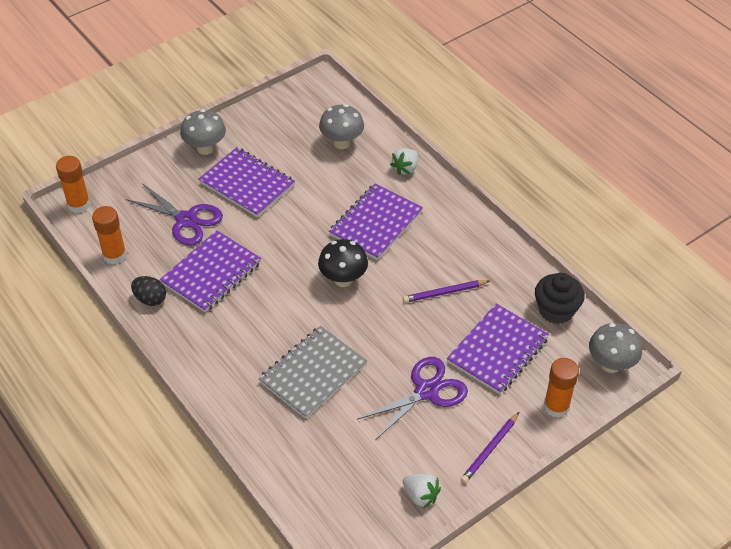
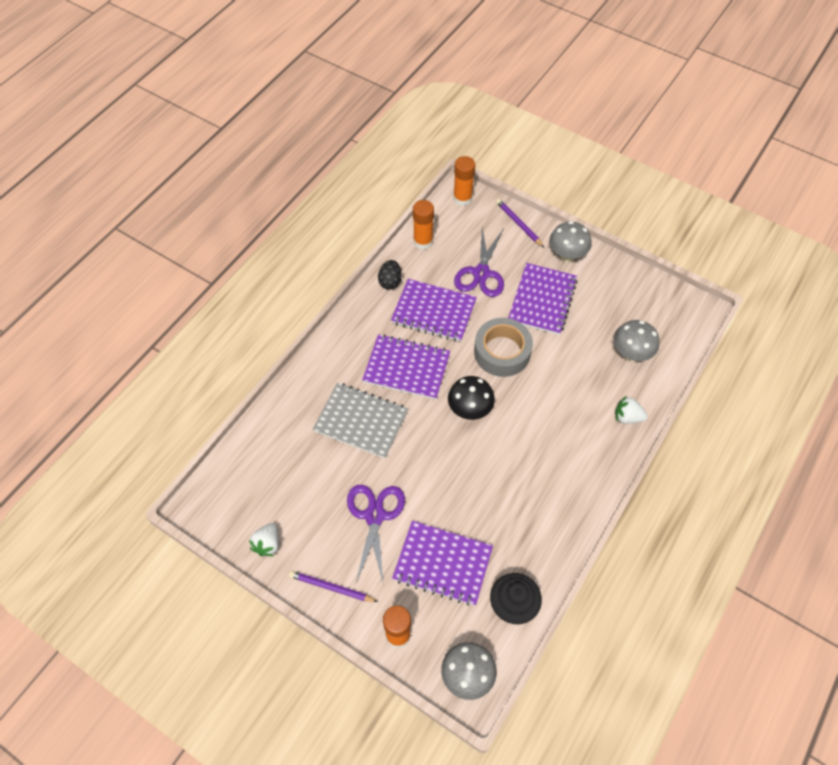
camera: 70 degrees right, 10 degrees up
purple notebook [329,183,423,260] -> purple notebook moved to [362,334,450,400]
purple scissors [357,357,468,440] -> purple scissors turned 120 degrees counterclockwise [347,485,405,586]
purple pencil [403,280,489,303] -> purple pencil moved to [496,199,544,247]
none -> grey tape [474,318,533,377]

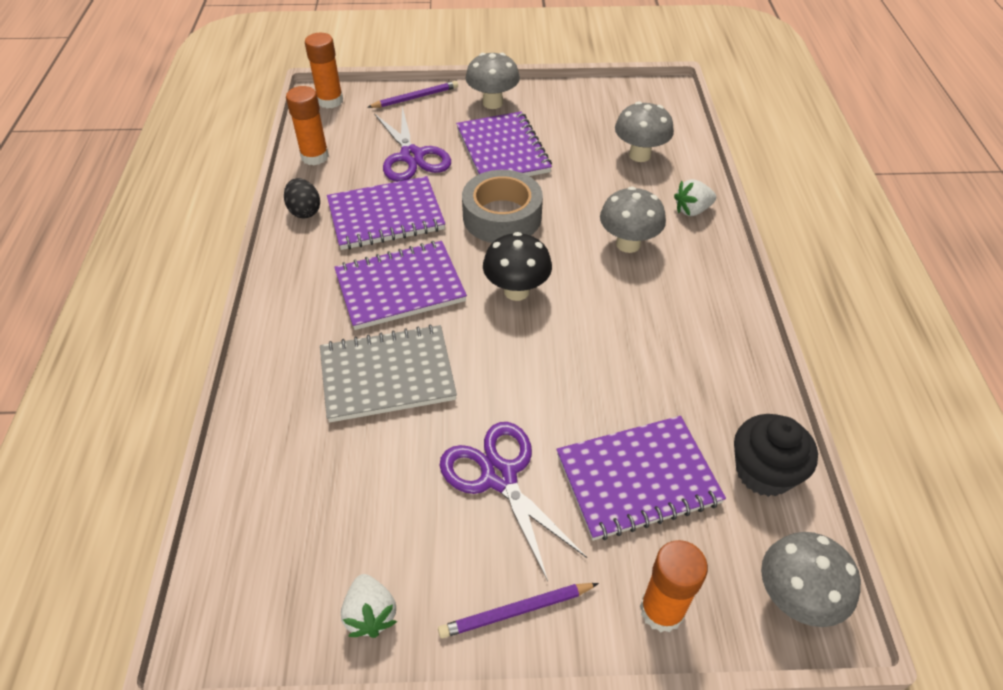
camera: 35 degrees left, 10 degrees down
purple pencil [496,199,544,247] -> purple pencil turned 135 degrees clockwise [367,81,458,108]
none -> grey mushroom [600,186,666,253]

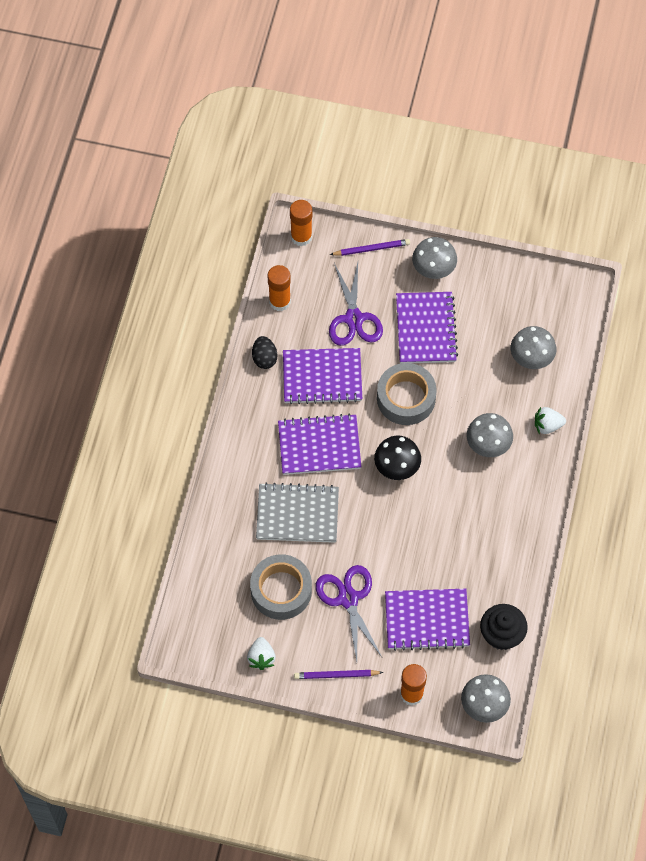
camera: 15 degrees right, 15 degrees up
none -> grey tape [250,554,312,620]

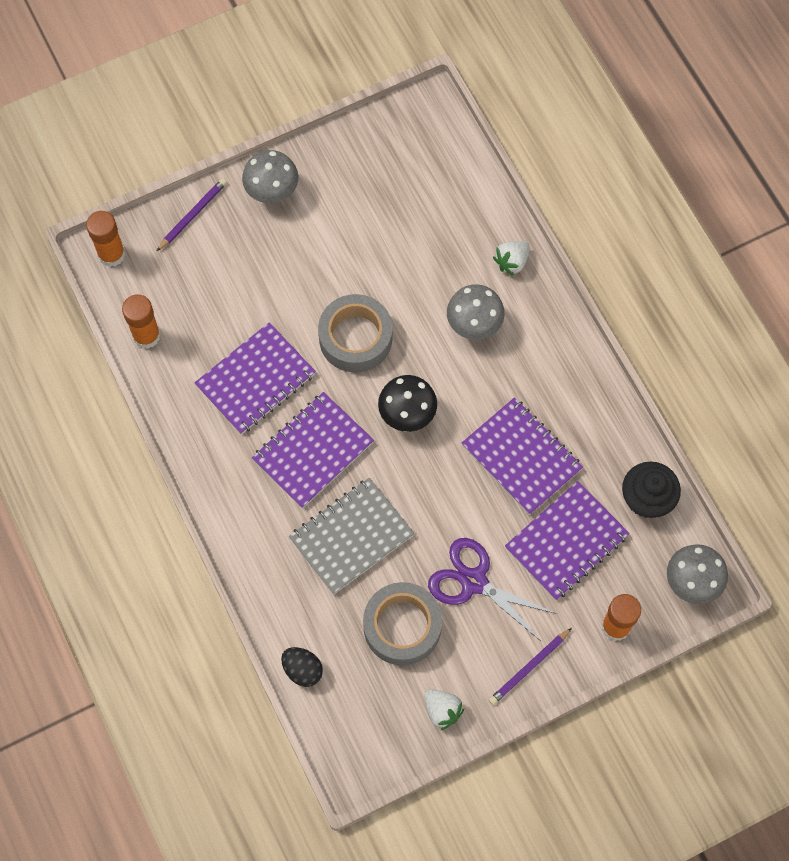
camera: 40 degrees left, 5 degrees up
black egg [252,336,277,369] -> black egg moved to [281,647,323,687]
purple scissors [329,262,383,346] -> none
purple notebook [396,292,458,363] -> purple notebook moved to [462,397,583,515]
grey mushroom [511,326,556,369] -> none

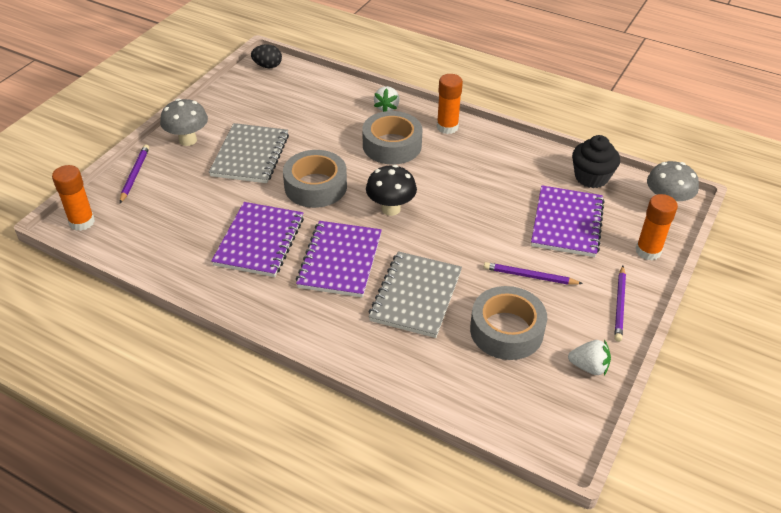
camera: 35 degrees left, 25 degrees down
orange glue stick [122,295,161,349] -> orange glue stick moved to [437,74,463,134]
black egg [281,647,323,687] -> black egg moved to [251,44,282,68]
purple scissors [428,538,557,641] -> purple pencil [484,262,583,285]
grey mushroom [447,284,505,340] -> grey tape [362,111,422,164]
purple notebook [462,397,583,515] -> none
none -> grey notebook [209,123,289,183]

